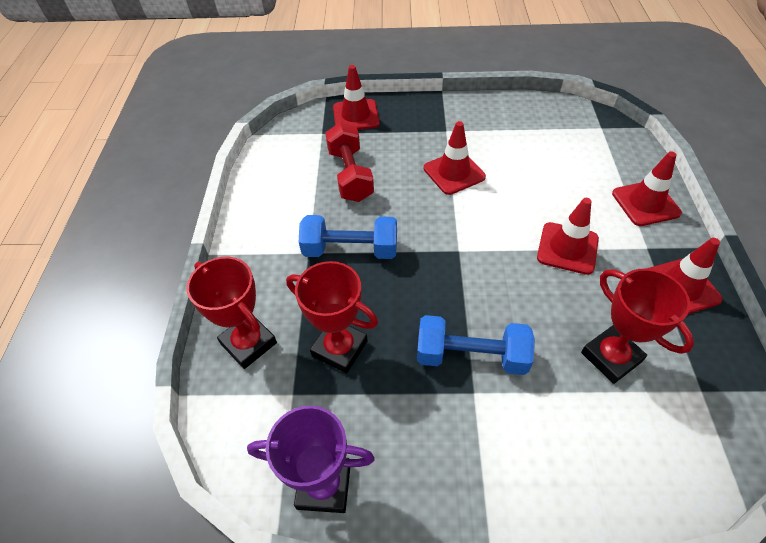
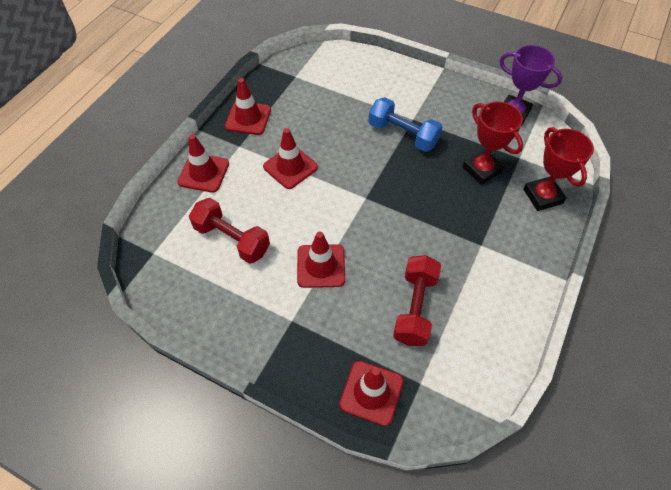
camera: 155 degrees left, 5 degrees up
blue dumbbell [299,215,397,259] -> none
red trophy [581,269,694,384] -> none
none -> red dumbbell [189,198,270,264]

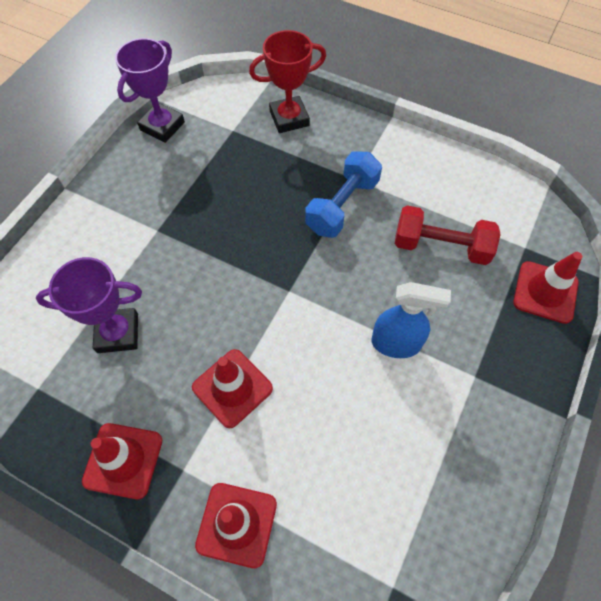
camera: 90 degrees left, 5 degrees up
red dumbbell [189,198,270,264] -> none
red traffic cone [297,232,345,288] -> blue spray bottle [371,282,451,358]
blue dumbbell [368,97,442,152] -> blue dumbbell moved to [305,151,382,238]
red trophy [462,101,523,185] -> none
none -> purple trophy [36,257,142,353]

